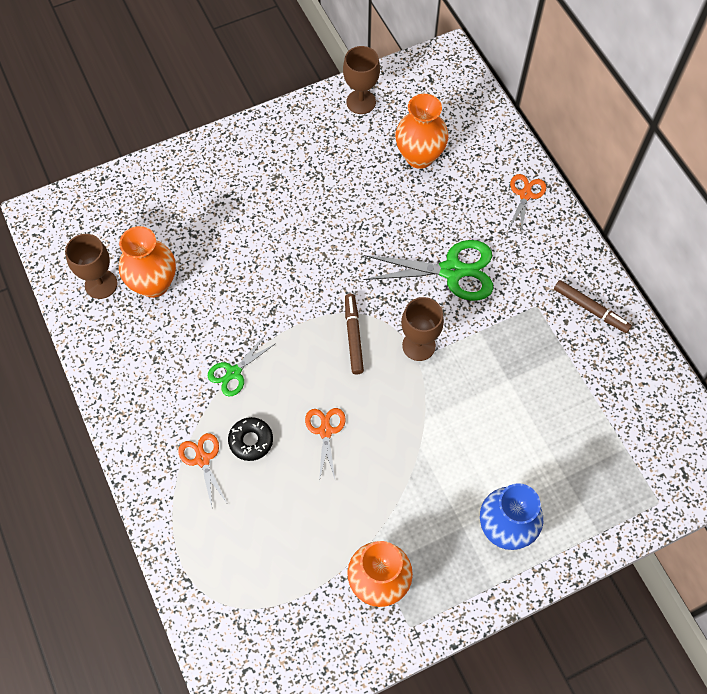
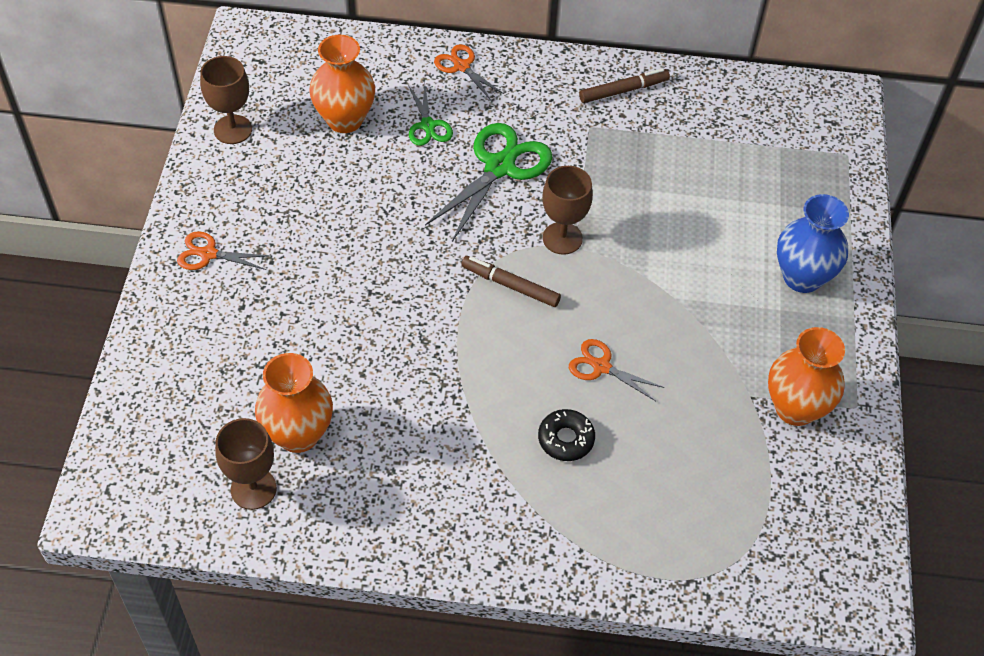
camera: 60 degrees left, 10 degrees down
orange scissors [178,433,227,507] -> orange scissors moved to [177,231,271,270]
green scissors [208,334,276,396] -> green scissors moved to [408,84,453,146]

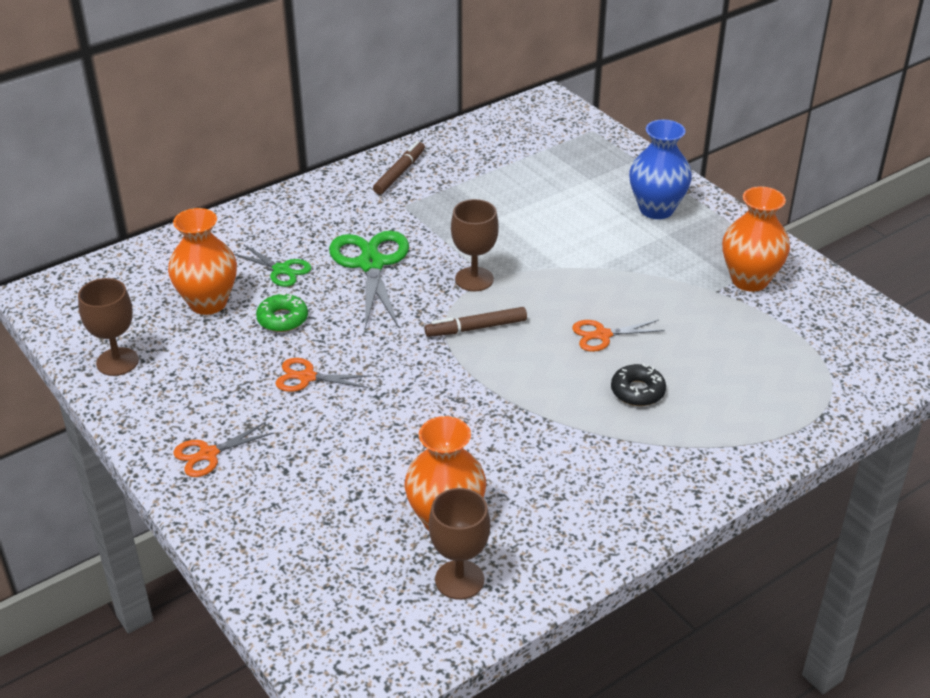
camera: 40 degrees left, 15 degrees down
orange scissors [434,44,504,100] -> orange scissors moved to [275,358,372,392]
none -> green donut [256,292,308,332]

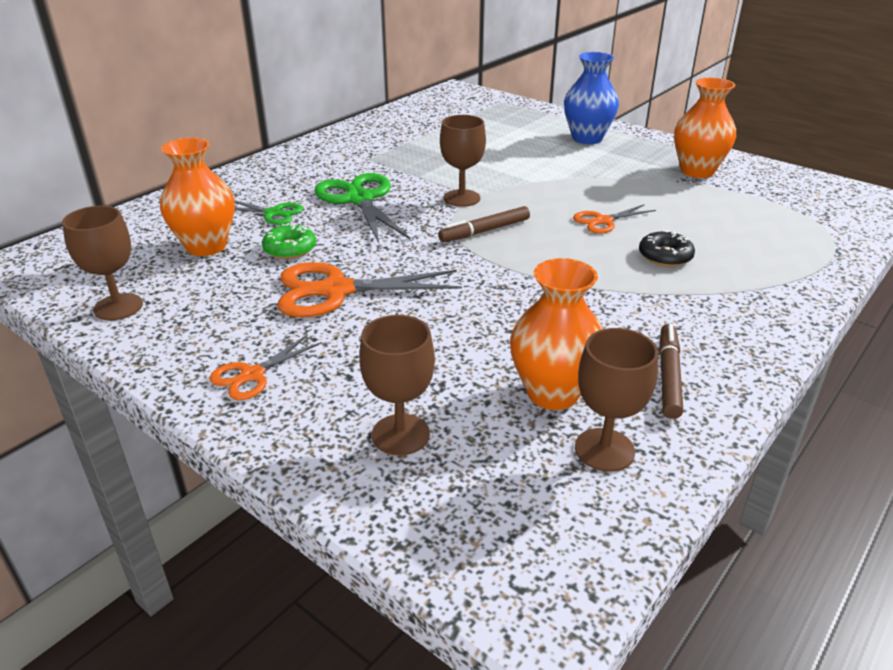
camera: 15 degrees left, 5 degrees down
orange scissors [275,358,372,392] -> orange scissors [278,262,462,318], size x1.81
brown marker [373,141,425,195] -> brown marker moved to [659,324,684,419]
none -> brown goblet [359,315,435,456]

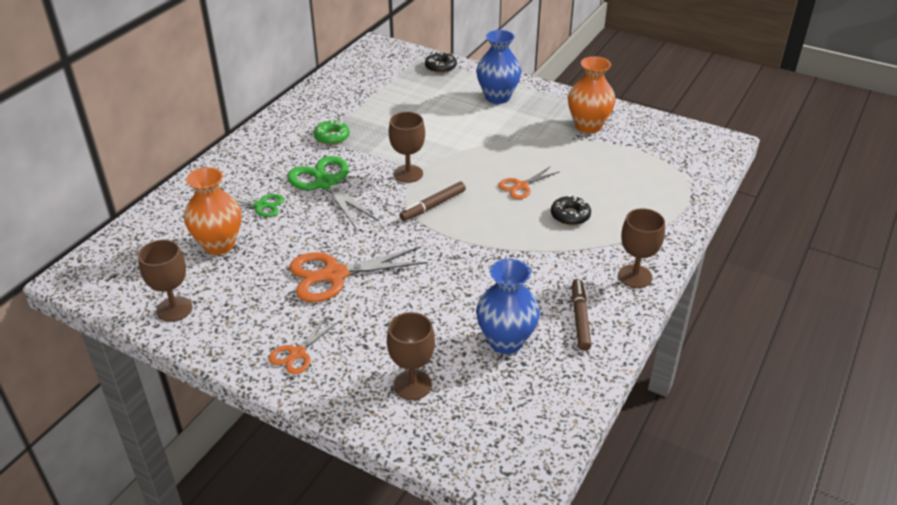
camera: 10 degrees left, 5 degrees up
green donut [262,223,316,259] -> green donut moved to [314,119,350,145]
orange vase [510,258,603,410] -> blue vase [476,259,540,354]
brown goblet [575,328,658,472] -> brown goblet moved to [618,208,665,288]
none -> black donut [425,51,457,73]

